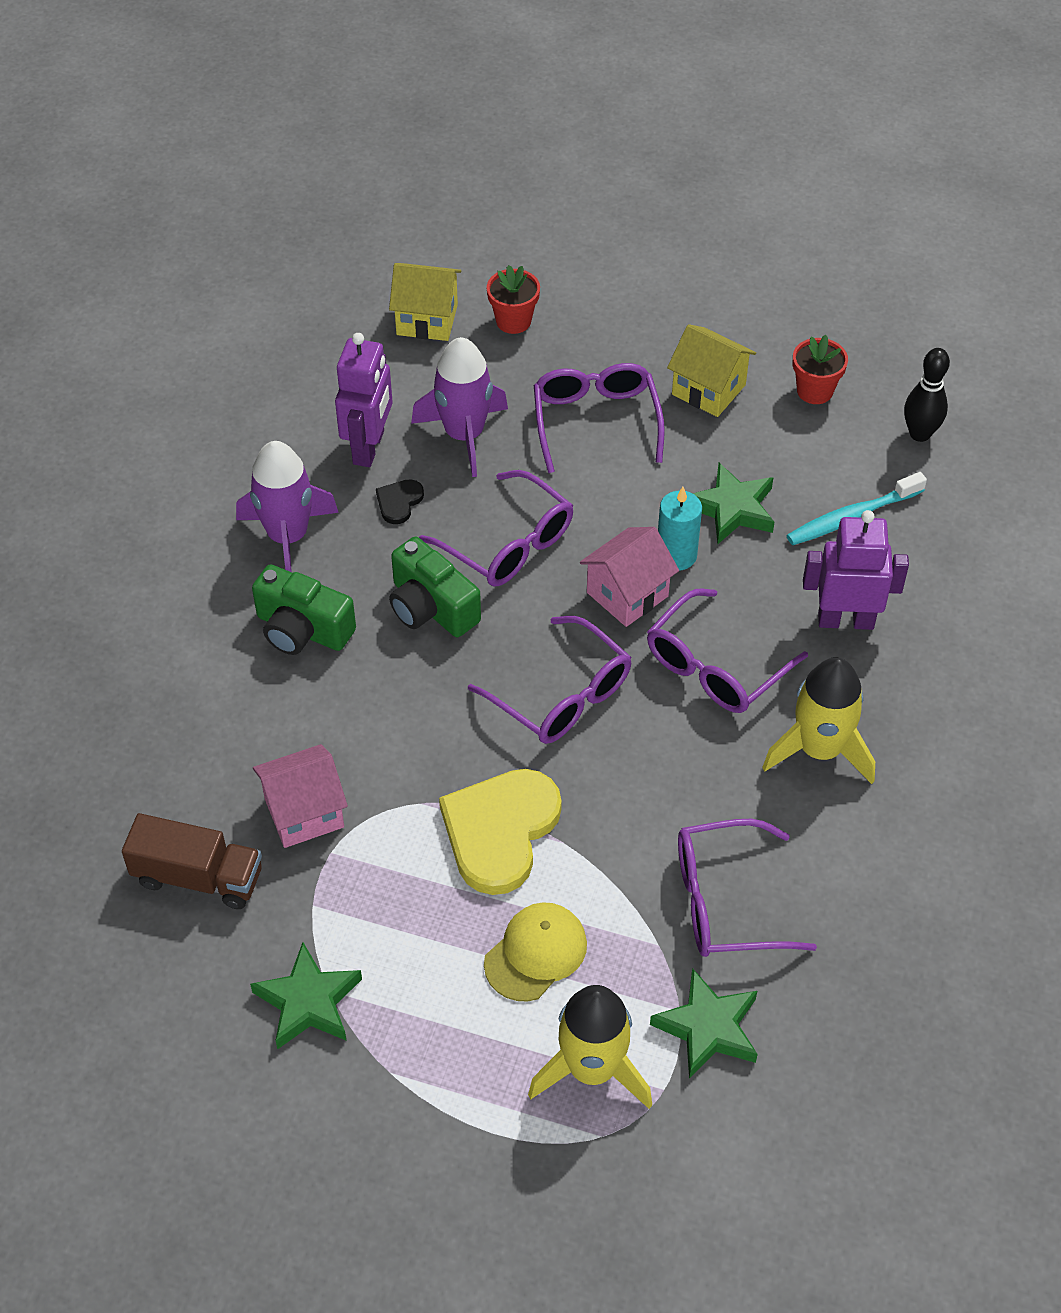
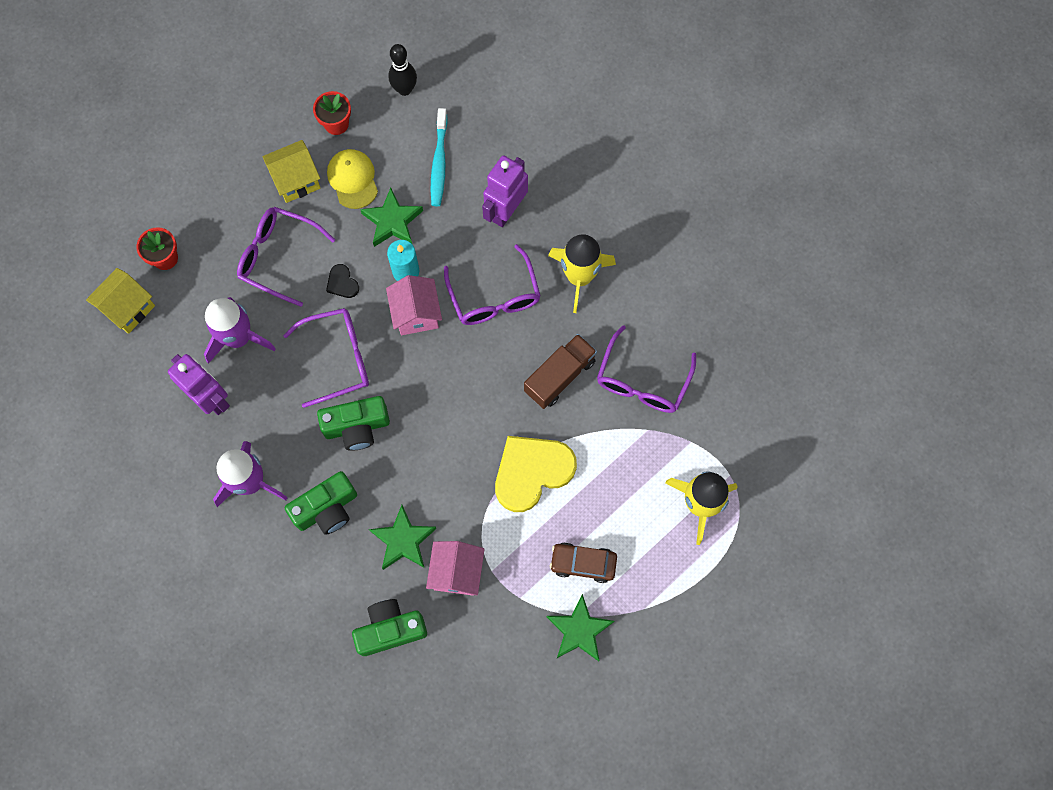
camera: 60 degrees left, 20 degrees up
brown truck [122,813,262,909] -> brown truck moved to [524,334,597,409]
black heart [376,479,424,524] -> black heart moved to [326,264,359,298]
yellow heart [439,769,562,895] -> yellow heart turned 90 degrees clockwise [495,436,577,512]
purple glasses [468,616,632,744] -> none
yellow cap [484,902,587,1002] -> yellow cap moved to [327,149,378,209]
green star [650,968,758,1079] -> green star moved to [369,505,436,570]
none -> green camera [352,599,427,656]
none -> brown car [550,542,617,583]

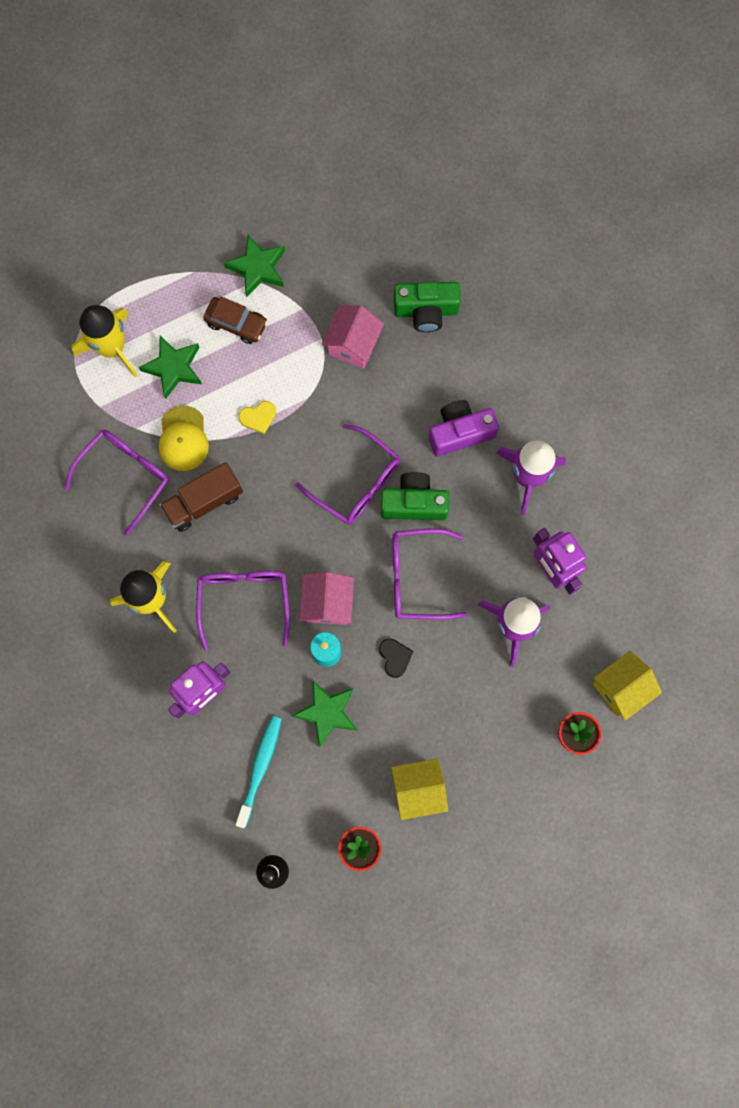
camera: 165 degrees left, 5 degrees up
purple glasses [237,207,335,307] -> purple glasses moved to [295,424,400,525]
green camera [285,471,357,535] -> purple camera [429,400,499,456]
yellow cap [327,149,378,209] -> yellow cap moved to [159,406,209,471]
green star [369,505,436,570] -> green star moved to [139,336,202,399]
yellow heart [495,436,577,512] -> yellow heart [238,401,276,434], size x0.44

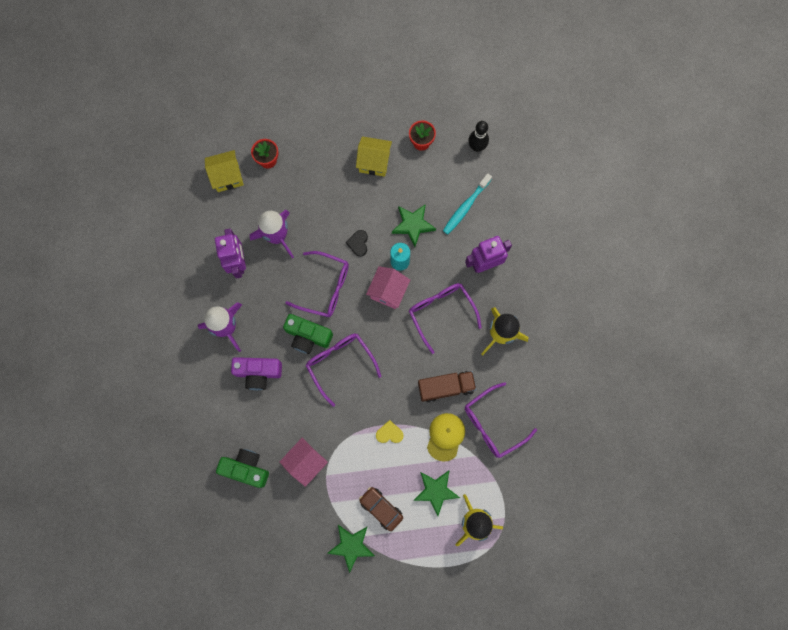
camera: 160 degrees left, 0 degrees up
purple glasses [196,571,290,651] -> purple glasses turned 135 degrees clockwise [409,283,482,354]

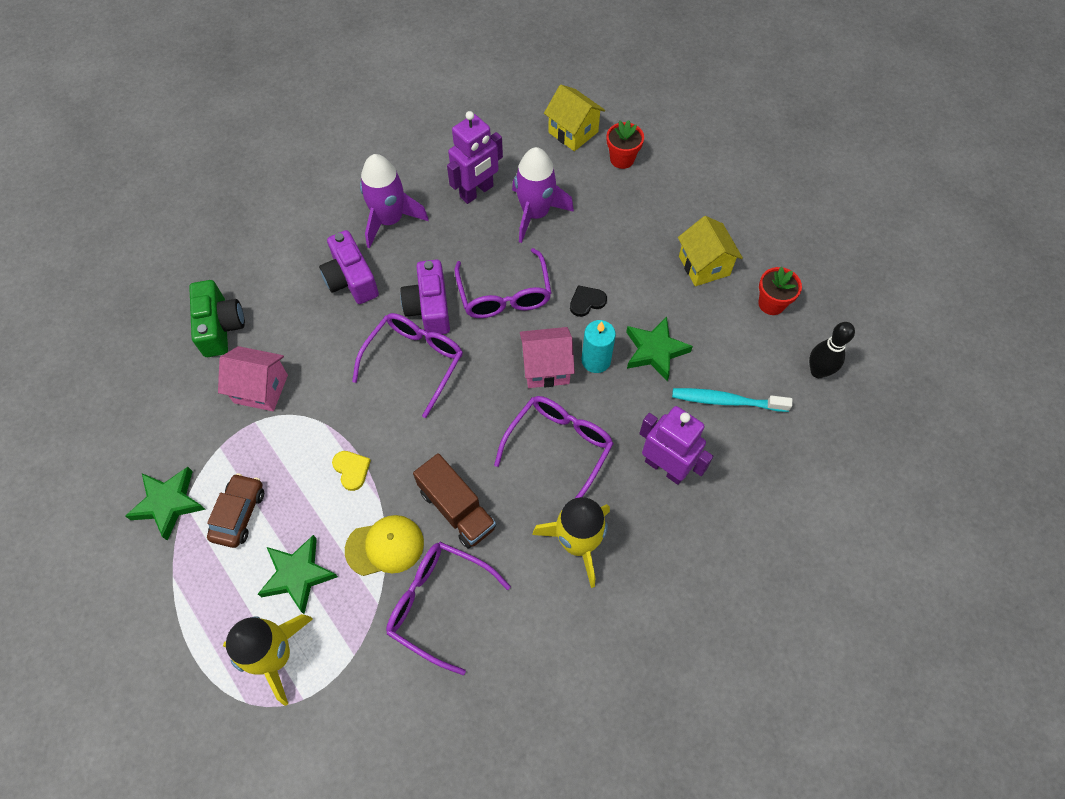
camera: 60 degrees right, 15 degrees down
green camera [283,314,333,354] -> purple camera [400,259,450,334]

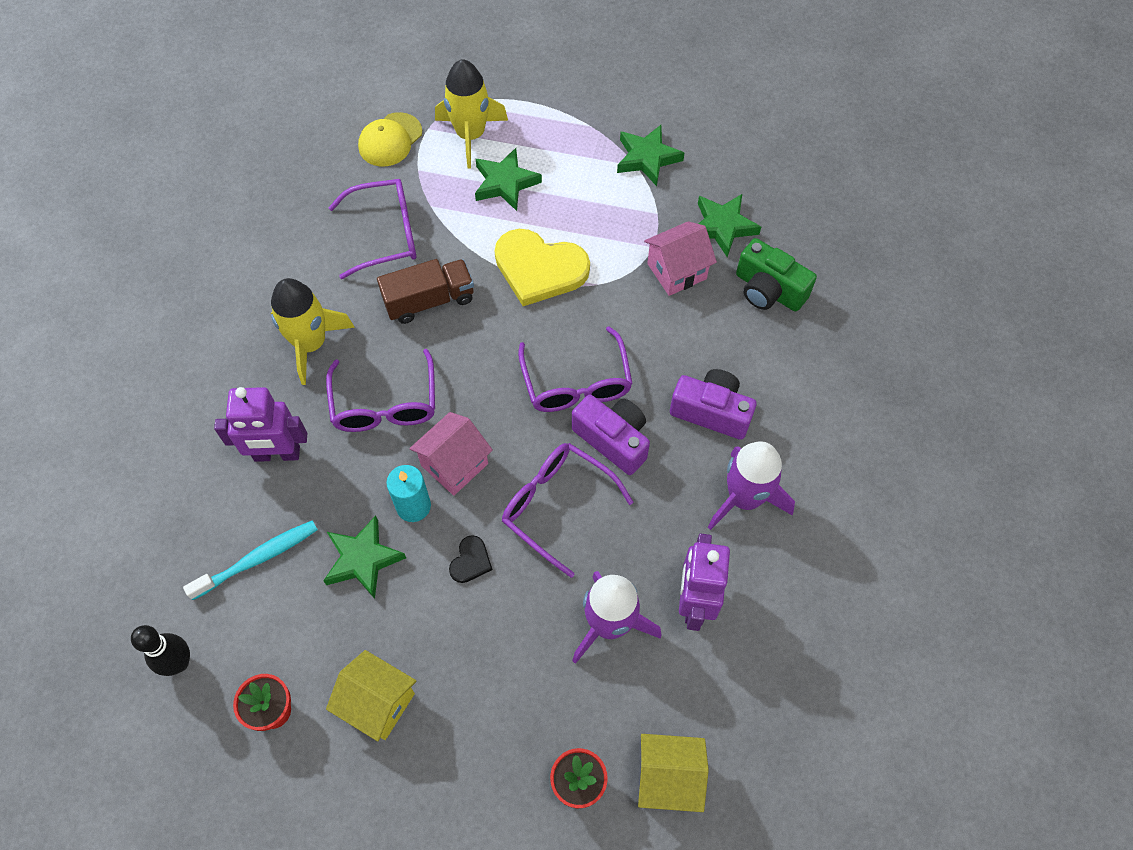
camera: 140 degrees right, 0 degrees up
brown car [207,473,264,548] -> none
yellow heart [332,451,371,491] -> yellow heart [495,229,590,306], size x2.26
yellow cap [345,515,424,576] -> yellow cap moved to [358,112,422,166]
brown truck [413,453,496,548] -> brown truck turned 150 degrees clockwise [377,259,474,324]
none -> green star [698,194,761,257]

